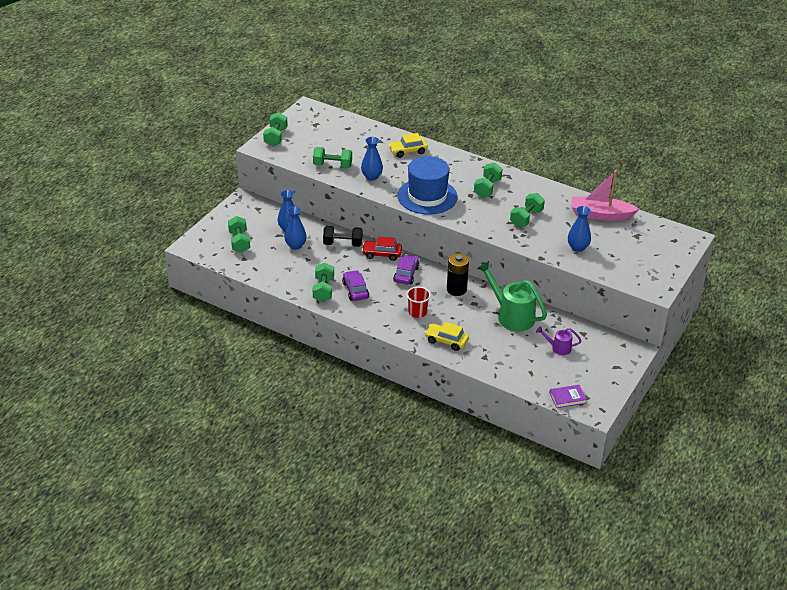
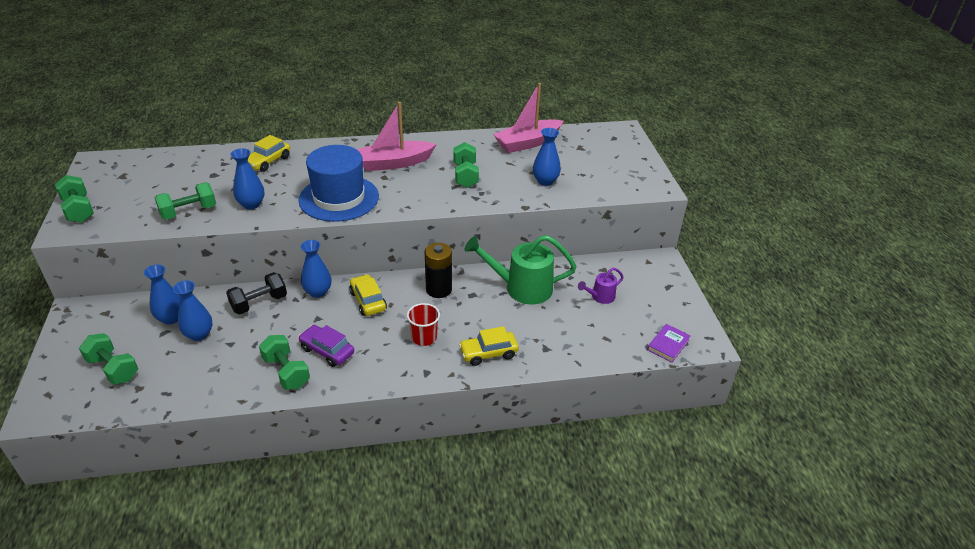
camera: 40 degrees left, 0 degrees up
red car [362,237,402,261] -> blue vase [301,240,331,298]
purple car [393,254,419,284] -> yellow car [349,274,387,316]
green dumbbell [474,162,503,197] -> pink boat [357,102,436,171]

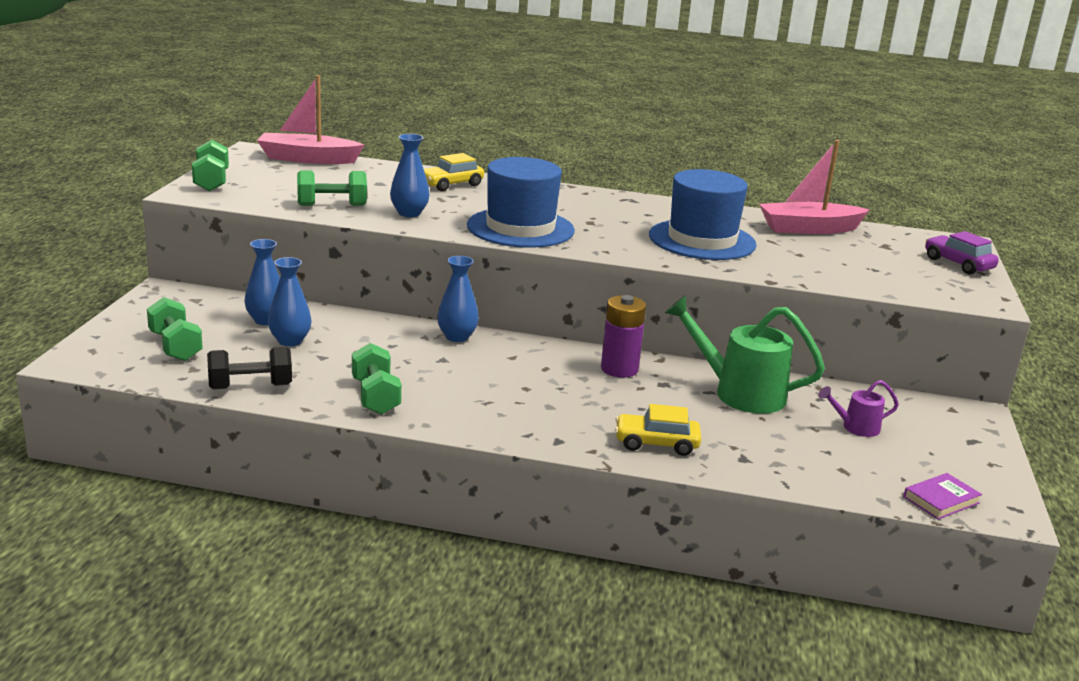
camera: 20 degrees right, 15 degrees down
black dumbbell [226,272,287,314] -> black dumbbell moved to [207,347,292,390]
purple car [298,325,354,367] -> purple car moved to [925,231,999,274]
yellow car [349,274,387,316] -> none
pink boat [357,102,436,171] -> pink boat moved to [257,75,364,164]
red cup [407,303,440,346] -> none
black battery [425,243,452,298] -> purple battery [601,295,646,378]
green dumbbell [453,142,479,188] -> blue hat [649,169,757,260]
blue vase [533,128,561,186] -> none

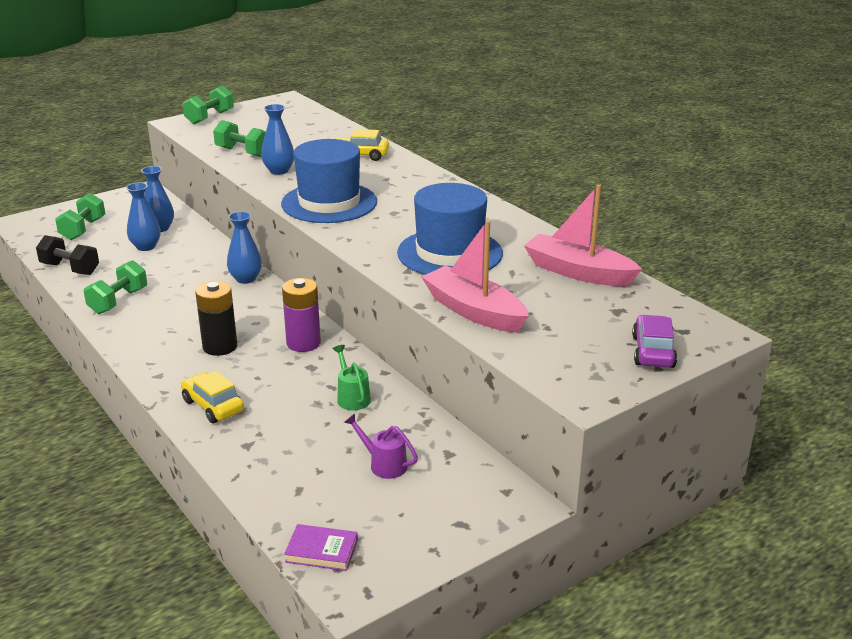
camera: 45 degrees right, 5 degrees up
pink boat [257,75,364,164] -> pink boat moved to [422,220,529,333]
green watering can [665,295,825,414] -> green watering can [333,345,371,410], size x0.50
none -> black battery [195,281,237,356]

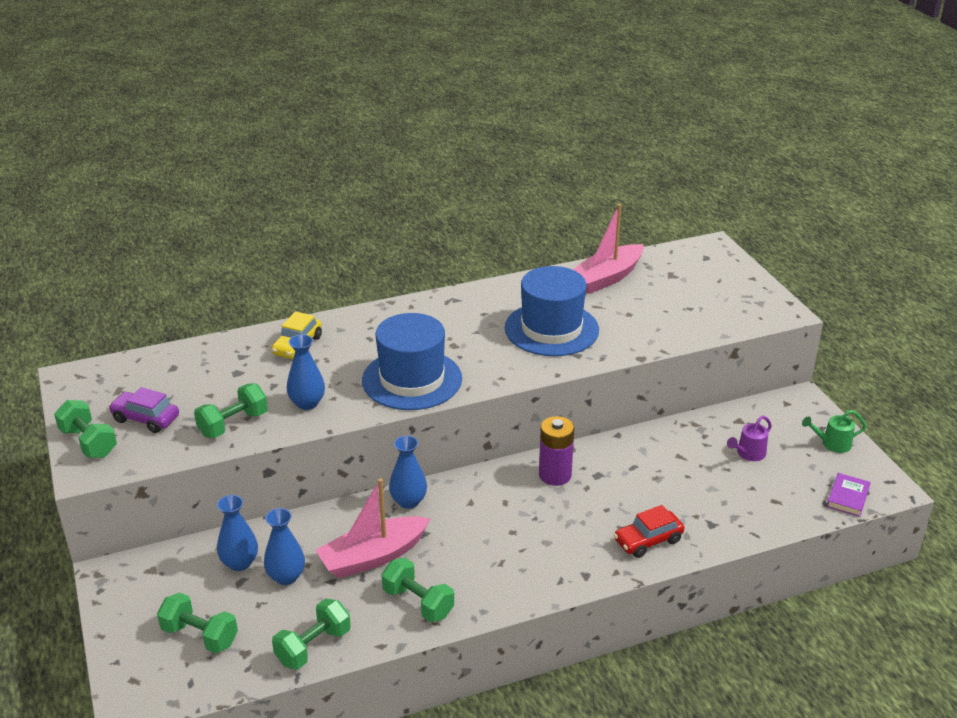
camera: 75 degrees left, 5 degrees up
black dumbbell [36,235,99,275] -> green dumbbell [272,599,351,669]
yellow car [181,371,244,423] -> red car [614,505,684,558]
black battery [195,281,237,356] -> none
green watering can [333,345,371,410] -> green watering can moved to [802,410,866,453]
pink boat [422,220,529,333] -> pink boat moved to [315,478,430,578]
purple car [632,315,677,368] -> purple car moved to [108,387,179,433]

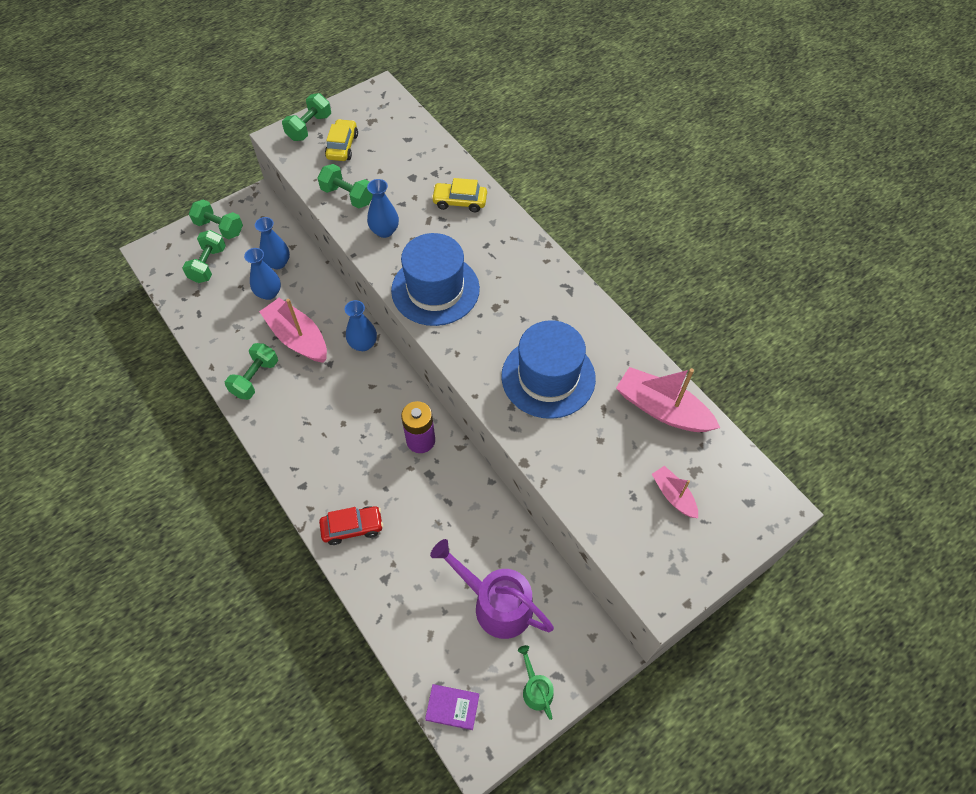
camera: 75 degrees right, 25 degrees up
purple car [108,387,179,433] -> yellow car [325,119,358,161]
green dumbbell [272,599,351,669] -> green dumbbell moved to [189,199,243,239]
red car [614,505,684,558] -> red car turned 120 degrees clockwise [319,506,383,545]
purple watering can [727,416,772,461] -> purple watering can [430,539,554,639], size x1.98
none -> pink boat [652,466,698,518]

